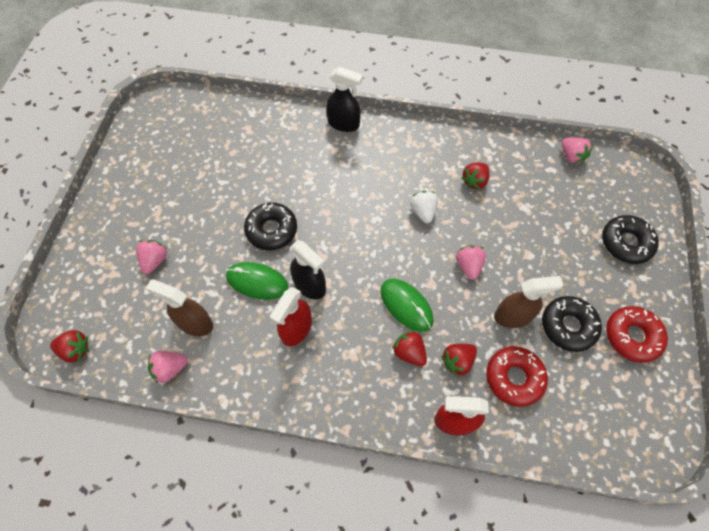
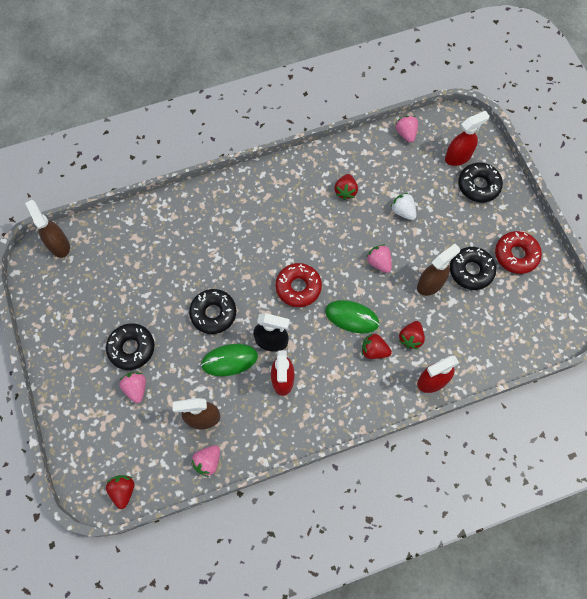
camera: 30 degrees left, 5 degrees up
red strawberry [50,330,88,362] -> red strawberry turned 75 degrees counterclockwise [106,475,134,509]
black spray bottle [326,67,363,132] -> none
white strawberry [410,191,438,223] -> white strawberry moved to [391,193,416,220]
red donut [486,346,548,407] -> red donut moved to [276,263,322,307]
pink strawberry [562,138,593,164] -> pink strawberry turned 135 degrees counterclockwise [395,116,418,143]
none -> brown spray bottle [25,200,70,258]
none -> black donut [106,323,154,370]
none -> red spray bottle [445,111,489,166]

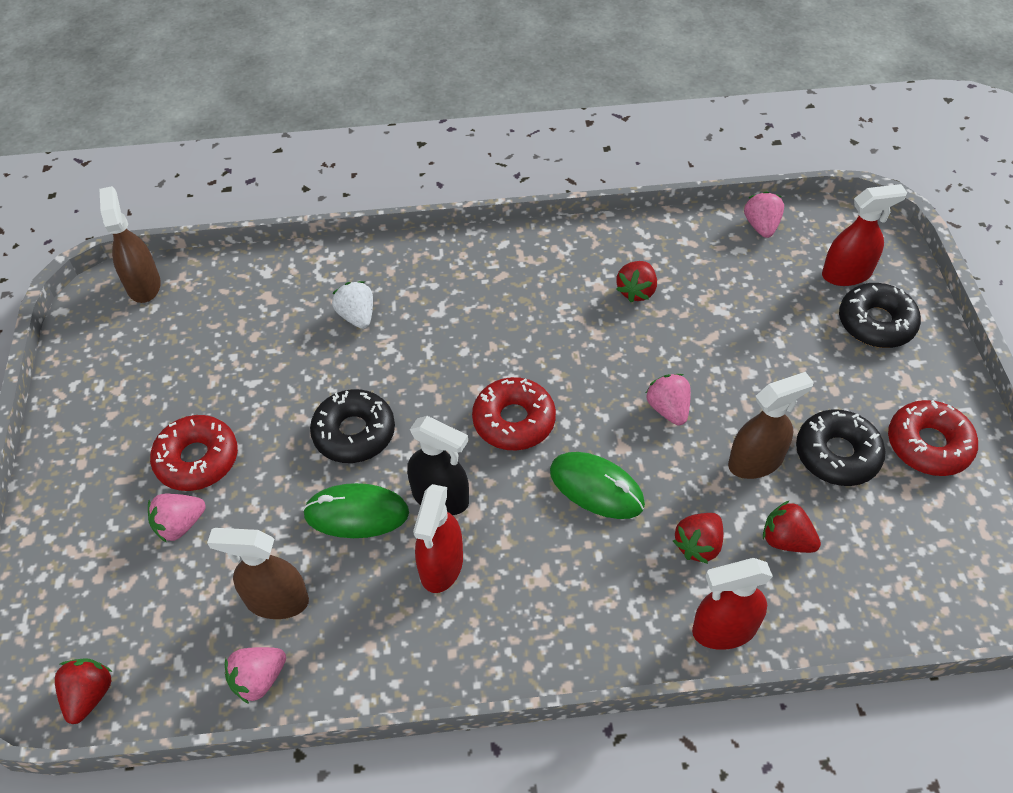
camera: 15 degrees right, 15 degrees down
black donut [106,323,154,370] -> red donut [150,415,238,491]
pink strawberry [119,372,146,403] -> pink strawberry turned 120 degrees counterclockwise [148,494,206,543]
red strawberry [362,334,392,359] -> red strawberry moved to [763,500,821,553]
white strawberry [391,193,416,220] -> white strawberry moved to [332,281,373,329]

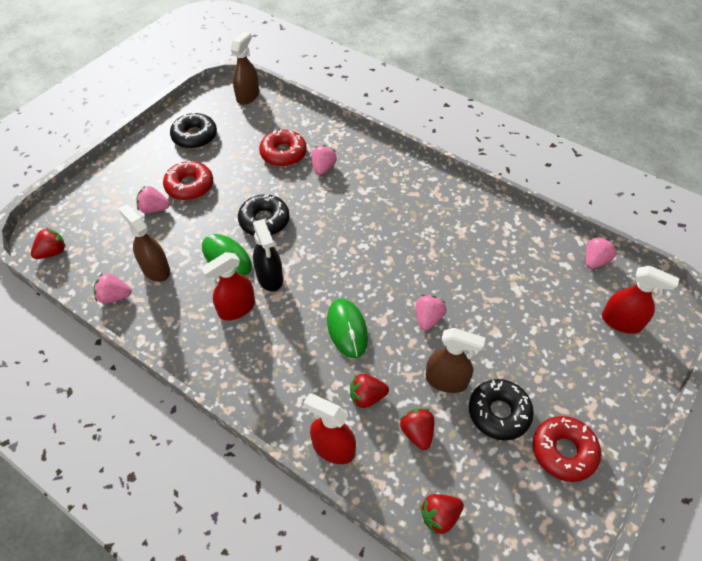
camera: 40 degrees right, 0 degrees up
white strawberry [332,281,373,329] -> pink strawberry [311,145,337,175]
red donut [472,377,556,451] -> red donut moved to [259,129,307,167]
red strawberry [616,261,657,302] -> red strawberry moved to [420,494,464,535]
black donut [839,283,921,348] -> black donut moved to [170,112,217,149]

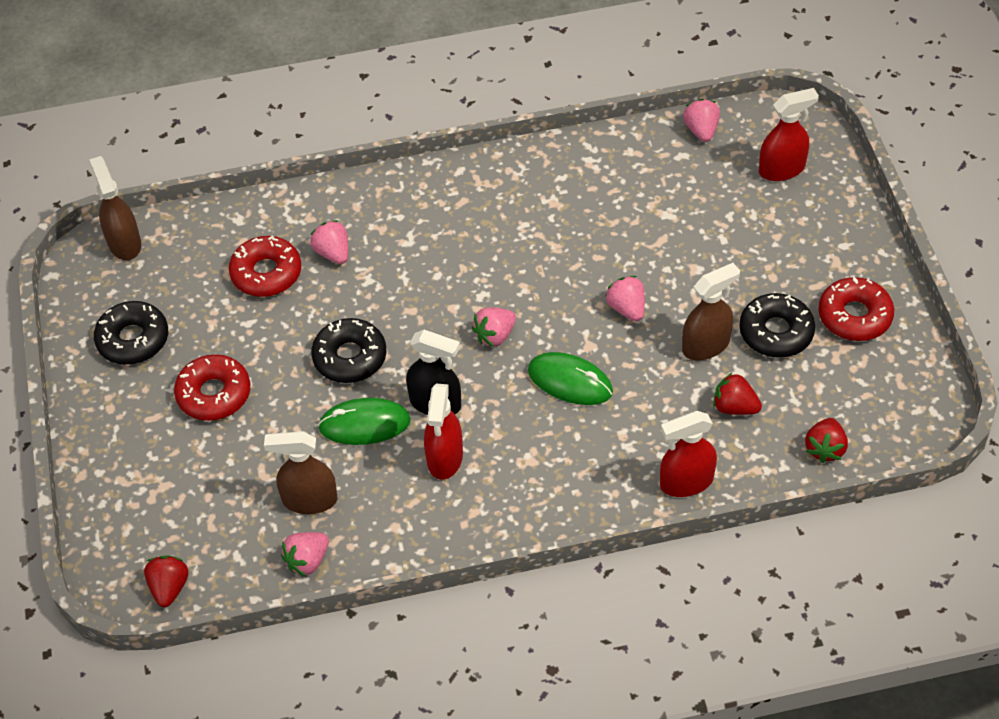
camera: 45 degrees left, 0 degrees up
pink strawberry [136,186,170,213] -> pink strawberry moved to [472,307,516,347]
red strawberry [350,374,389,408] -> none

